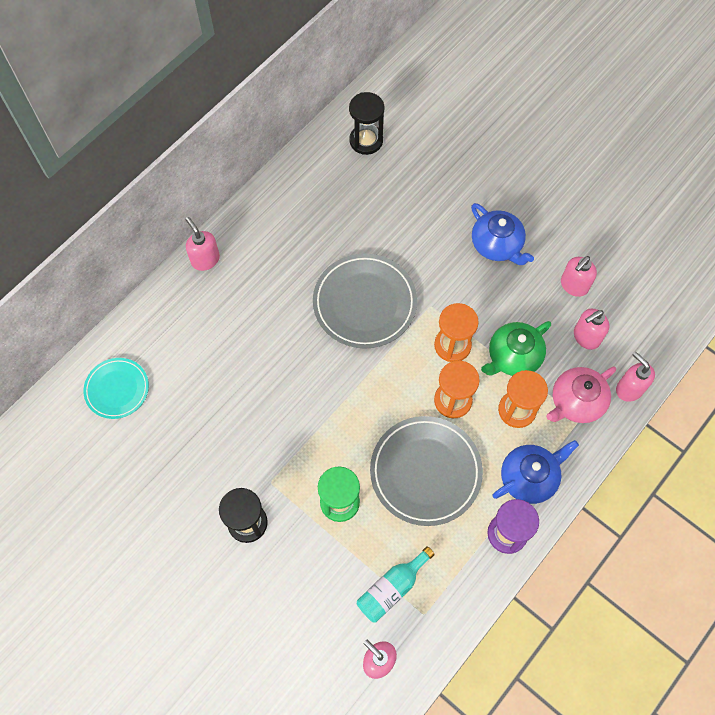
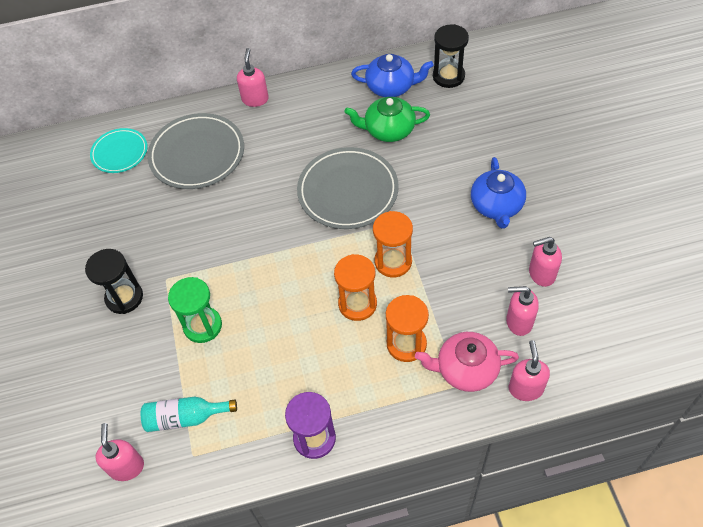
camera: 40 degrees right, 10 degrees down
grey plate [370,416,483,526] -> grey plate moved to [147,113,244,189]
green teapot [481,321,551,376] -> green teapot moved to [344,97,430,142]
blue teapot [492,440,579,504] -> blue teapot moved to [351,54,434,97]

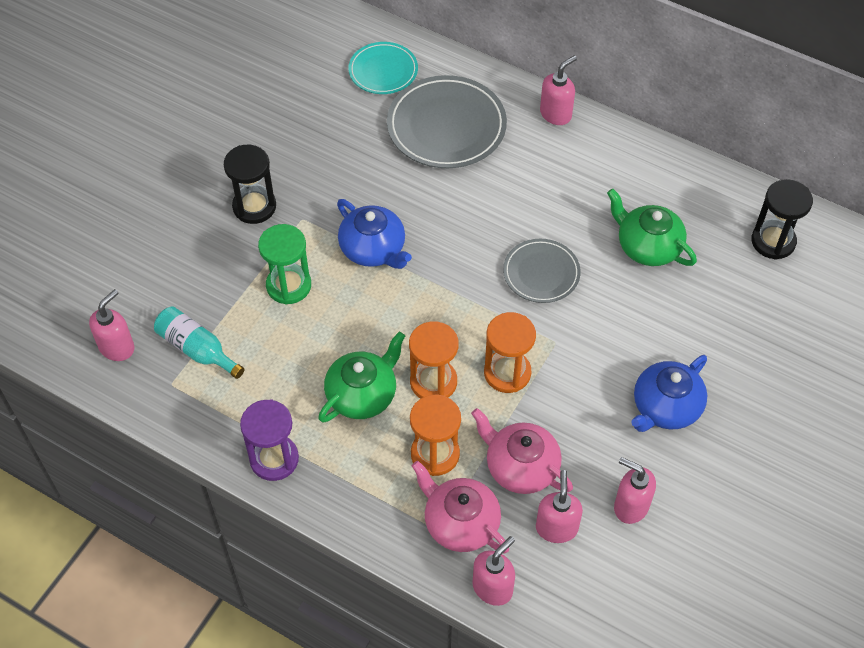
camera: 40 degrees right, 0 degrees up
grey plate [297,147,399,229] -> grey plate [503,239,581,303], size x0.60
blue teapot [351,54,434,97] -> blue teapot moved to [337,199,412,269]
pink soap dispenser [506,286,539,336] -> pink soap dispenser turned 45 degrees clockwise [536,470,583,543]
none -> green teapot [318,332,405,423]
none -> pink teapot [471,408,573,494]

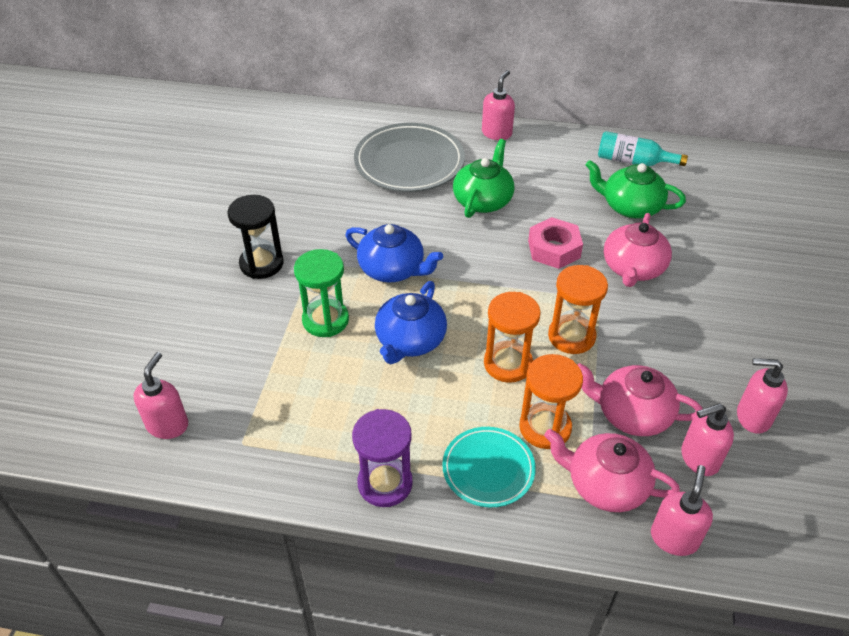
camera: 20 degrees left, 10 degrees down
turquoise bottle [154,306,245,379] -> turquoise bottle moved to [598,131,688,166]
green teapot [318,332,405,423] -> green teapot moved to [453,139,514,218]
turquoise plate [348,42,418,94] -> turquoise plate moved to [442,427,536,507]
grey plate [503,239,581,303] -> pink nut [528,217,583,269]
pink soap dispenser [536,470,583,543] -> pink soap dispenser turned 90 degrees counterclockwise [681,403,734,476]
blue teapot [631,355,707,432] -> blue teapot moved to [375,281,447,364]
black hourglass [751,179,813,260] -> none
none -> pink teapot [604,213,672,287]

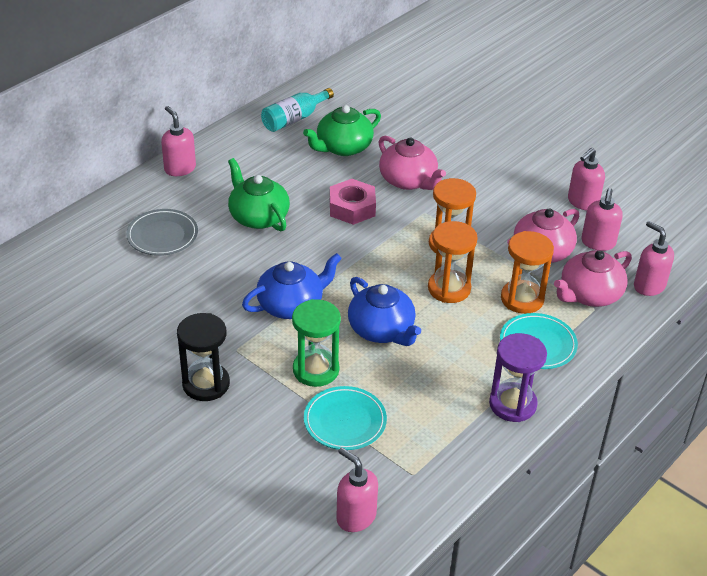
camera: 60 degrees left, 5 degrees down
grey plate [354,123,465,192] -> grey plate [126,209,198,256], size x0.60
none -> turquoise plate [304,386,387,450]

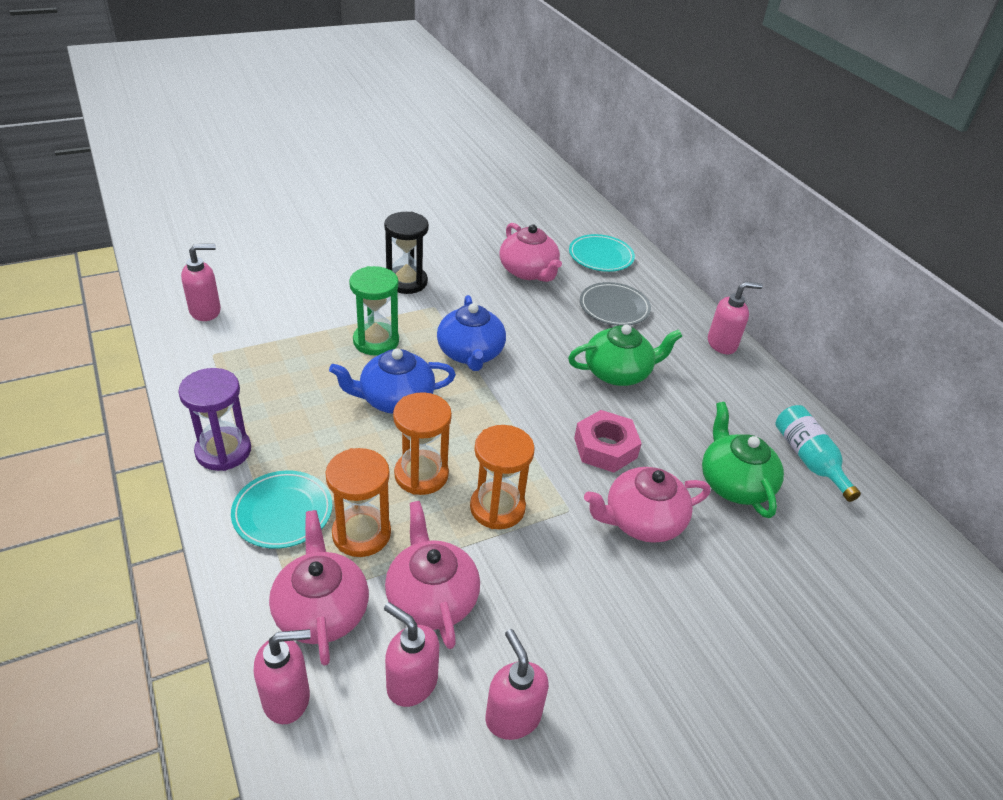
camera: 110 degrees right, 0 degrees up
turquoise plate [304,386,387,450] -> turquoise plate moved to [569,234,635,272]
none -> pink teapot [499,223,562,282]

